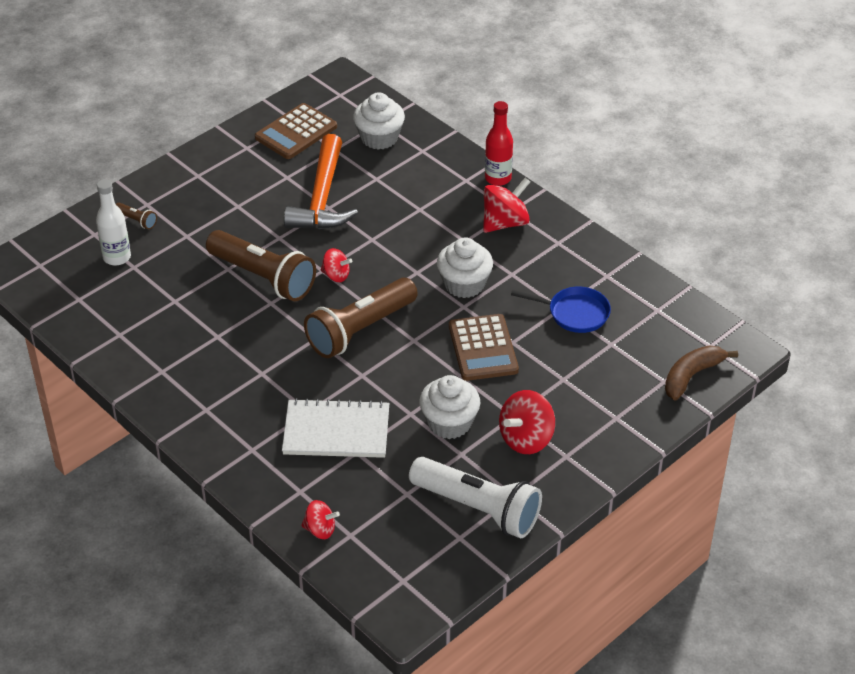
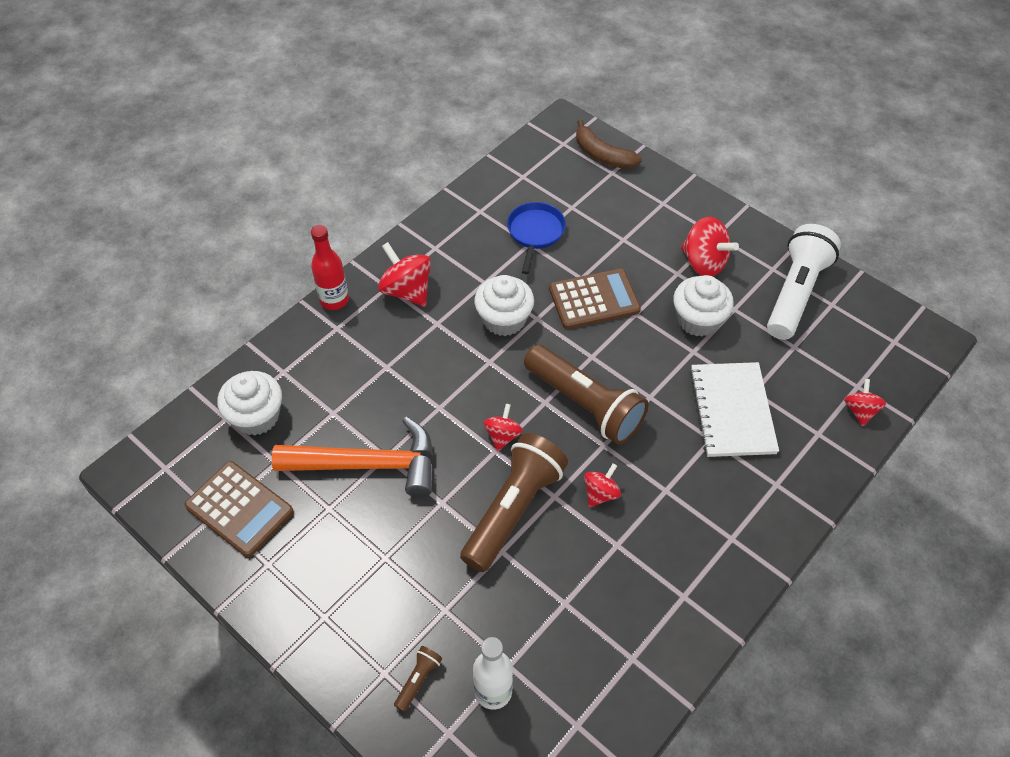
camera: 95 degrees left, 10 degrees up
none -> red spinning top [584,463,621,507]

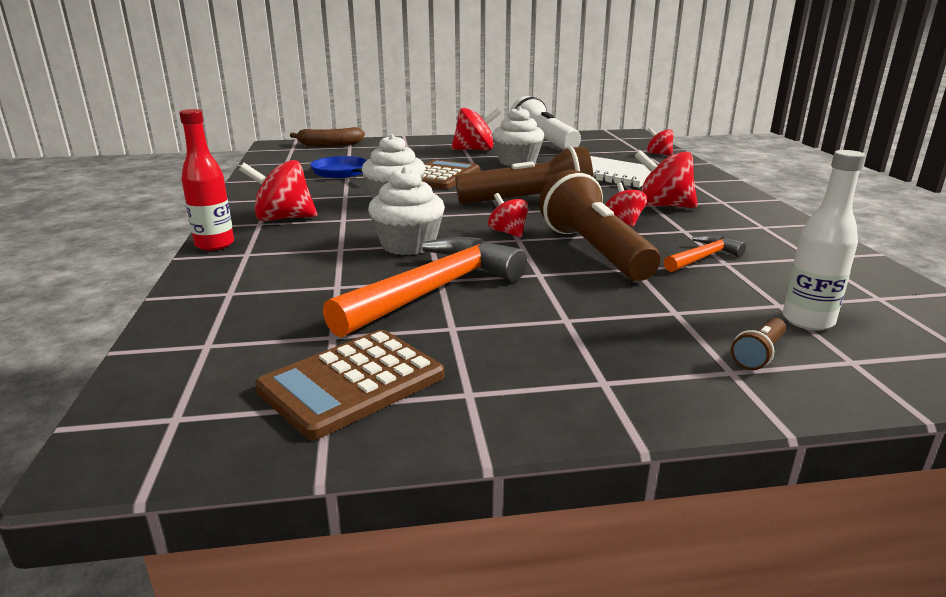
camera: 50 degrees left, 30 degrees down
brown calculator [185,461,294,557] -> brown calculator turned 150 degrees clockwise [255,330,444,440]
white cupcake [217,371,282,436] -> white cupcake moved to [368,167,445,255]
brown flashlight [394,646,442,712] -> brown flashlight turned 120 degrees counterclockwise [731,318,786,370]
none -> red spinning top [634,150,698,208]
none -> orange hammer [663,235,746,272]

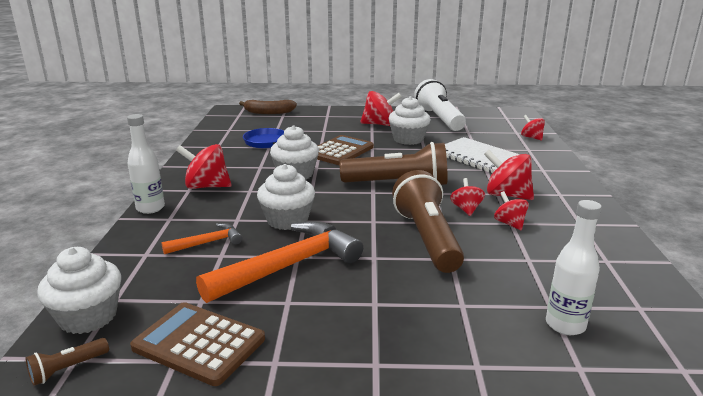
camera: 10 degrees right, 0 degrees up
red bottle [179,109,234,251] -> white bottle [127,114,165,214]
brown calculator [255,330,444,440] -> brown calculator turned 60 degrees clockwise [130,302,265,386]
red spinning top [488,193,528,238] -> red spinning top moved to [494,191,529,230]
orange hammer [663,235,746,272] -> orange hammer moved to [161,223,242,254]
brown flashlight [731,318,786,370] -> brown flashlight moved to [26,338,109,386]
none -> white cupcake [37,247,121,334]

